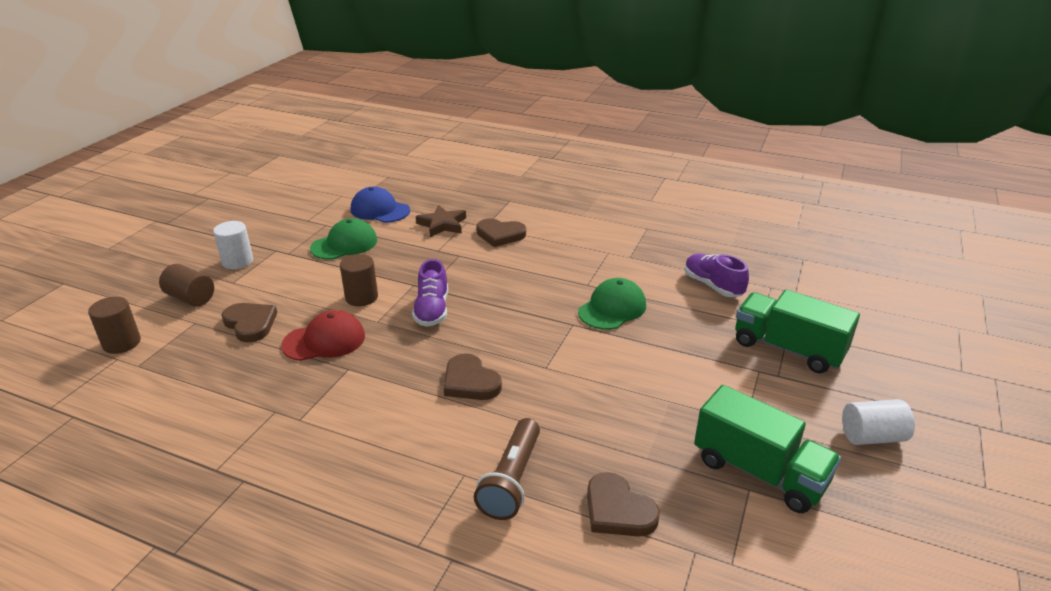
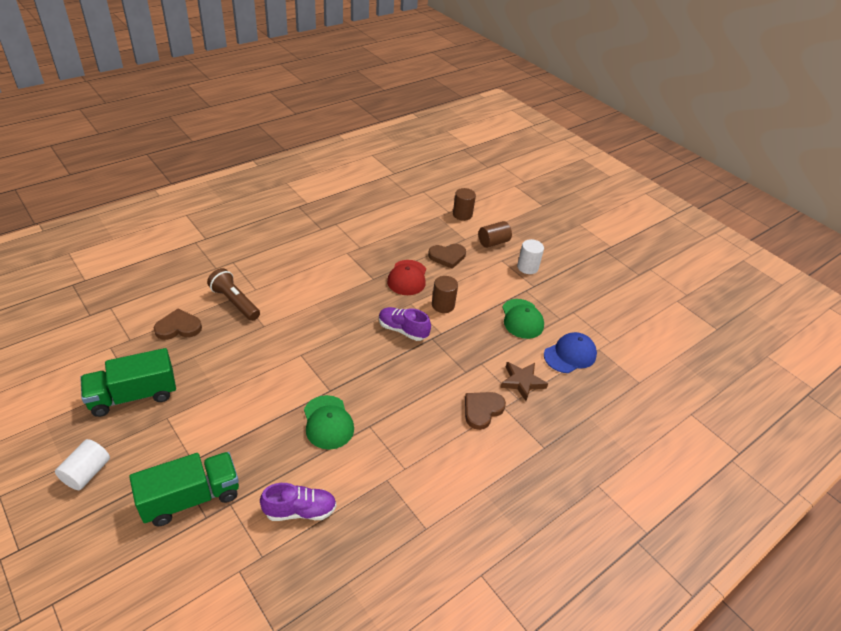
camera: 115 degrees right, 10 degrees up
brown heart [444,353,502,400] -> none

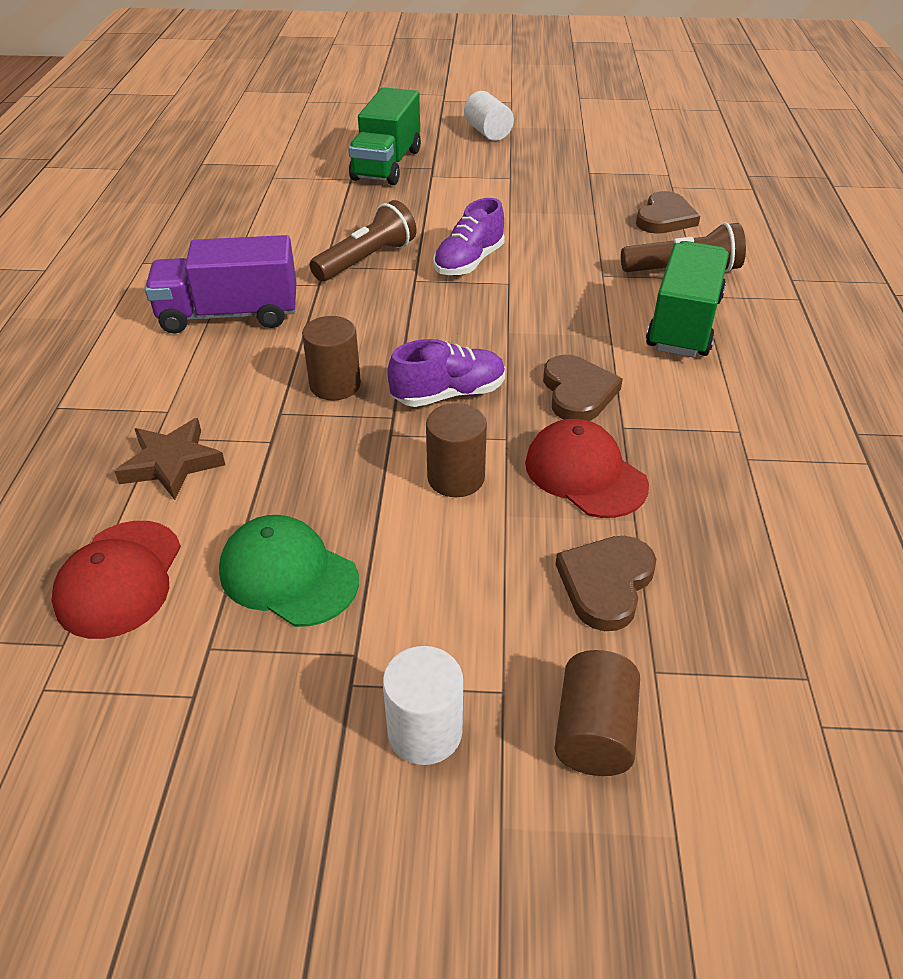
camera: 135 degrees right, 0 degrees up
green truck [80,348,176,417] -> green truck moved to [646,241,729,358]
purple shoe [260,483,337,521] -> purple shoe moved to [433,198,505,276]
green cap [304,395,354,450] -> brown flashlight [310,200,417,281]
brown cylinder [453,188,476,221] -> brown cylinder moved to [302,316,361,400]
brown heart [465,392,506,430] -> brown heart moved to [543,355,623,421]
blue cap [544,332,597,373] -> red cap [52,521,181,639]
none -> purple truck [145,235,296,334]

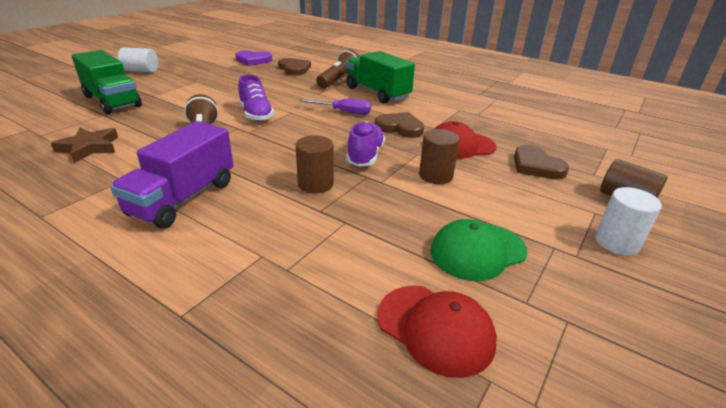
camera: 60 degrees left, 10 degrees down
brown star [114,418,225,500] -> brown star moved to [51,128,118,163]
none -> purple heart [235,51,272,66]
none -> purple screwdriver [299,99,371,114]

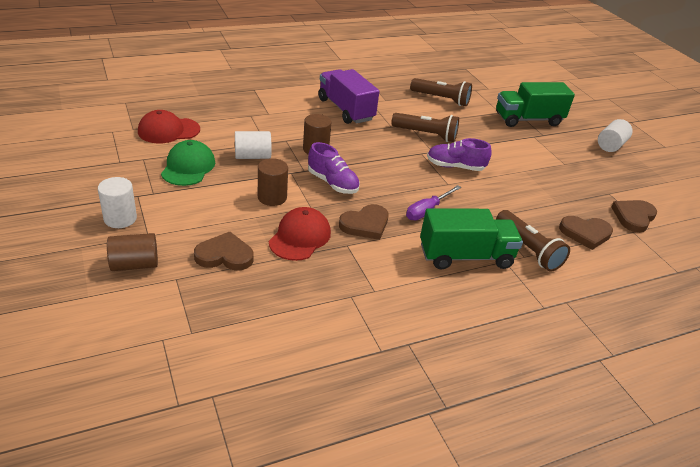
camera: 120 degrees right, 5 degrees up
brown star [51,128,118,163] -> brown flashlight [410,78,472,106]
purple heart [235,51,272,66] -> brown heart [611,200,657,233]
none -> white cylinder [235,131,272,159]

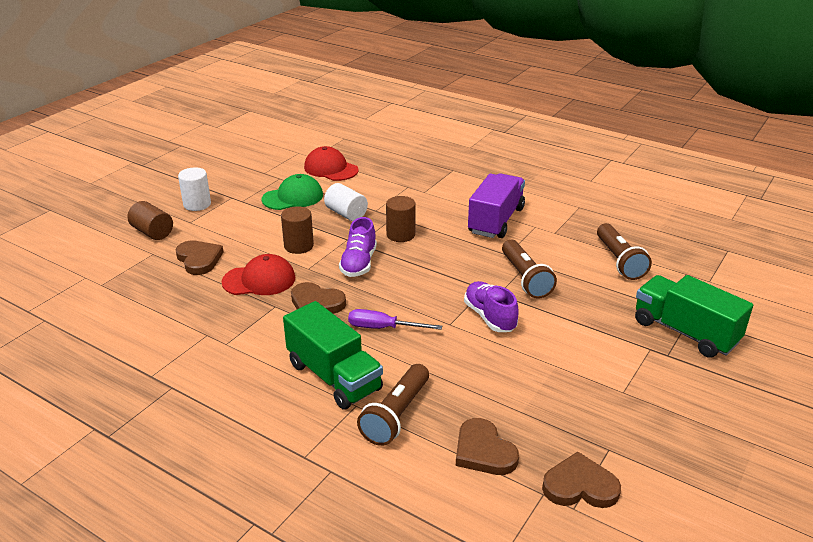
camera: 60 degrees right, 5 degrees down
white cylinder [598,119,633,152] -> none

